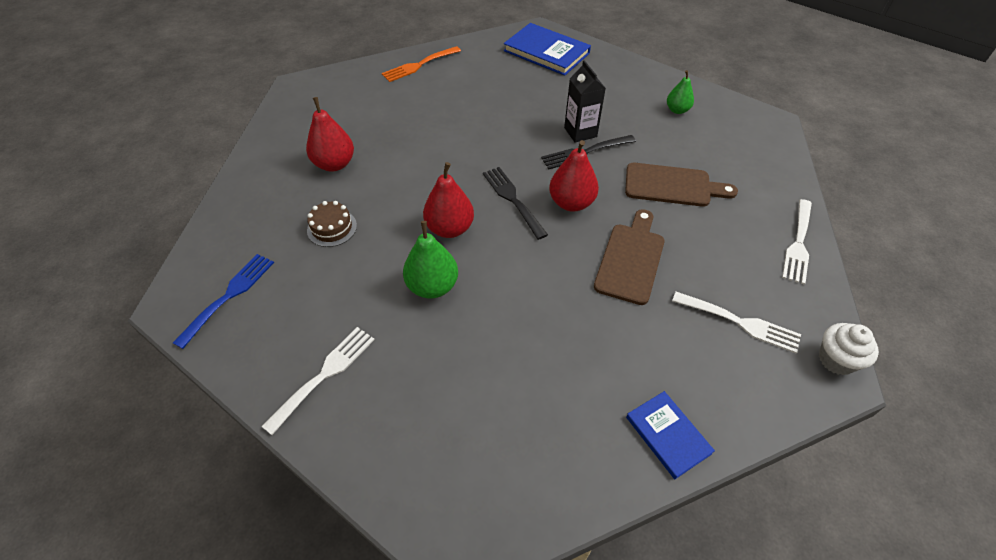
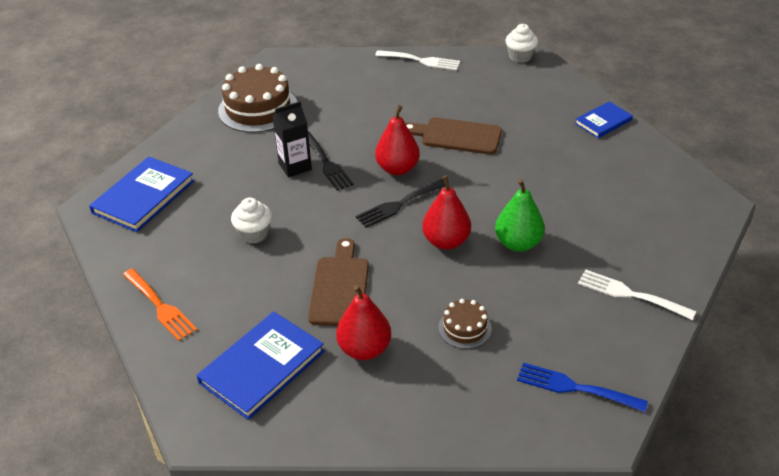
camera: 95 degrees left, 10 degrees down
brown cutting board [625,163,738,207] -> brown cutting board moved to [308,238,369,326]
green pear [667,70,694,114] -> brown cake [218,64,297,133]
white fork [672,292,801,354] -> none
none -> blue book [197,312,324,420]
none -> white cupcake [231,197,272,244]

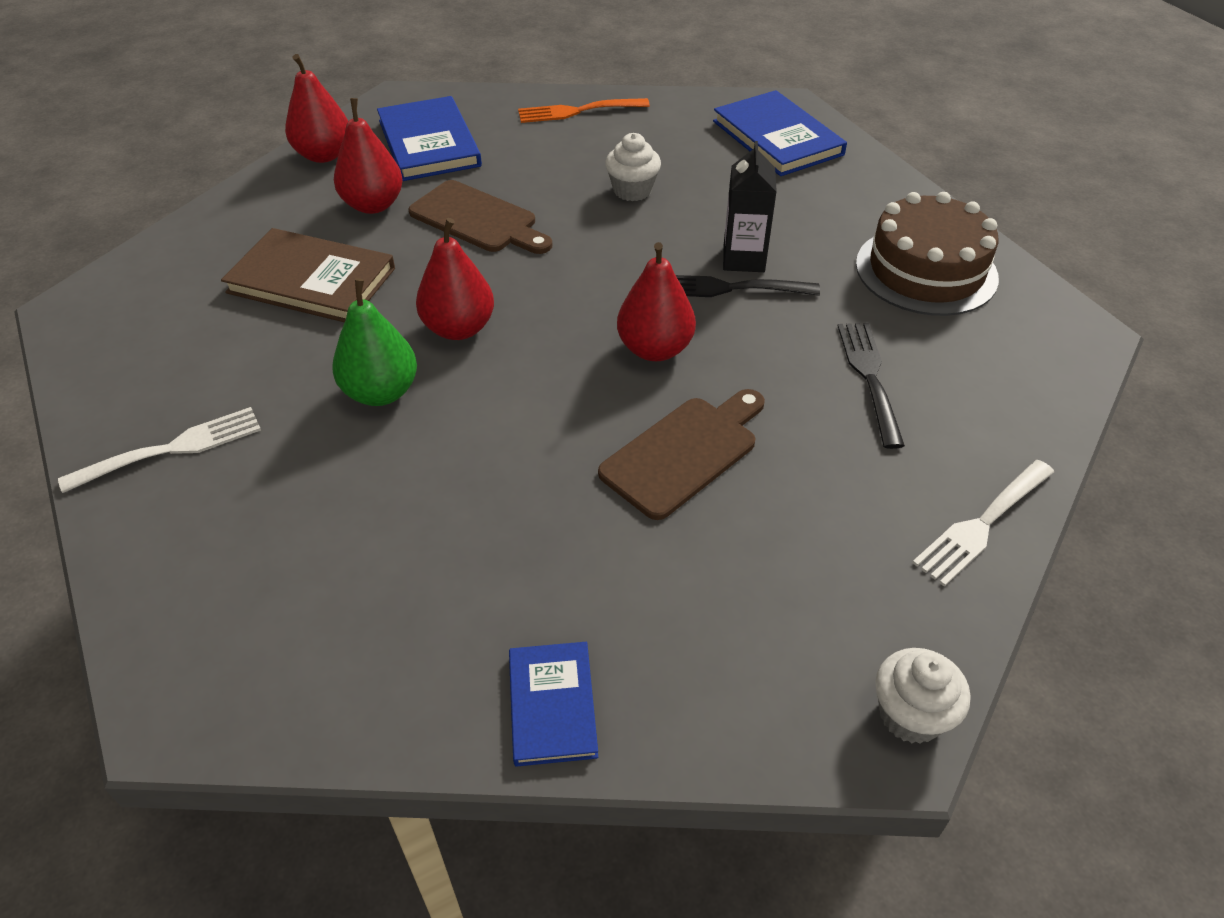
camera: 120 degrees right, 5 degrees up
black fork [355,179,446,228] -> black fork moved to [838,323,905,449]
brown cake [439,299,492,349] -> brown book [221,228,395,322]
blue fork [517,362,648,412] -> none
none -> red pear [285,54,348,163]

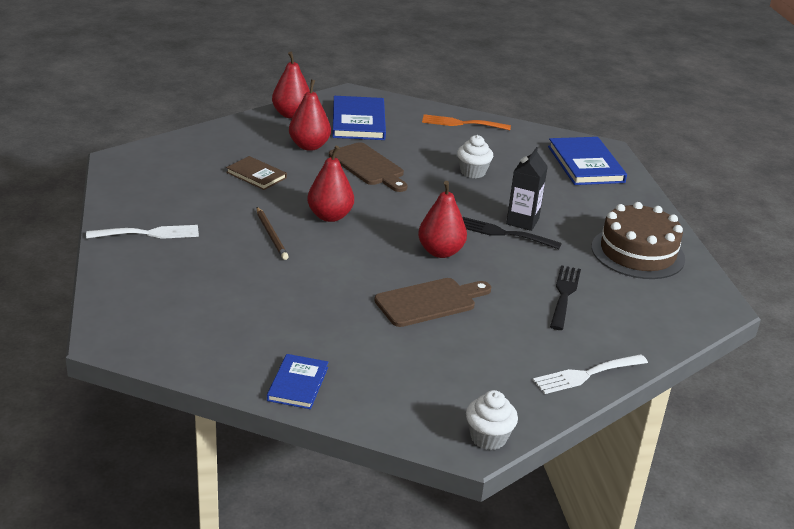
camera: 15 degrees right, 15 degrees down
brown book [221,228,395,322] -> brown book [226,156,287,190], size x0.60
green pear [332,278,417,406] -> brown pencil [257,207,289,260]

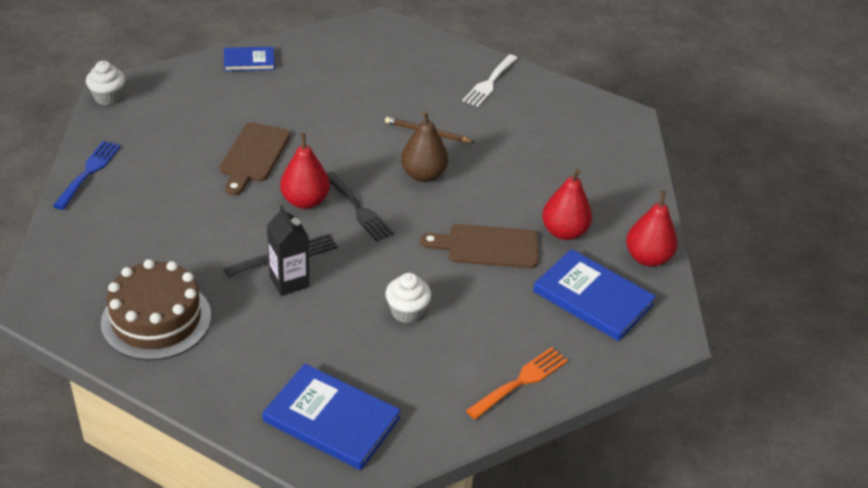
camera: 130 degrees right, 10 degrees up
brown book [226,156,287,190] -> none
blue book [267,354,328,409] -> blue book turned 60 degrees counterclockwise [224,47,275,71]
red pear [307,146,354,222] -> brown pear [401,111,448,182]
white fork [533,354,648,394] -> blue fork [53,141,121,210]
black fork [550,265,581,330] -> black fork moved to [326,172,394,241]

